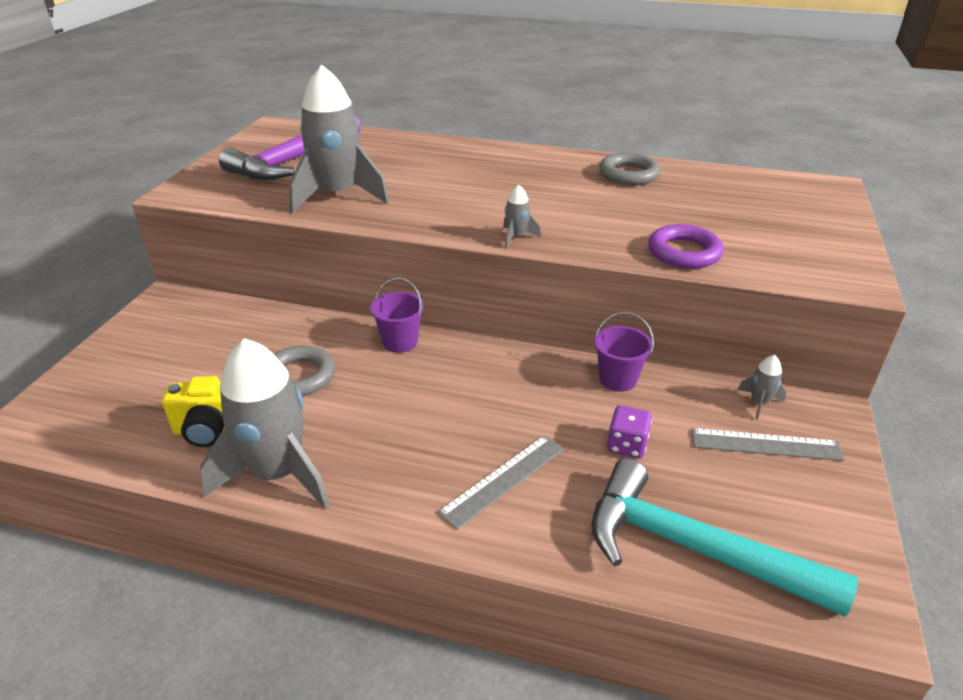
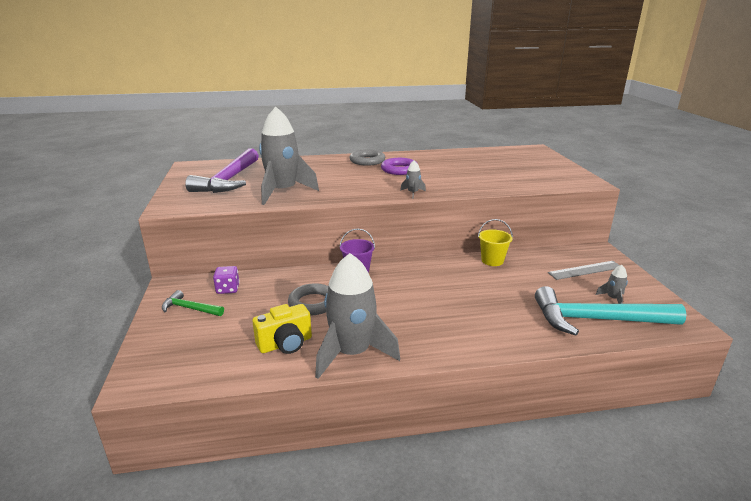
camera: 25 degrees left, 10 degrees down
grey ruler [437,435,564,530] -> none
purple bucket [594,312,654,392] -> yellow bucket [478,219,513,266]
grey ring [599,152,660,185] -> grey ring moved to [349,149,385,166]
purple dice [607,405,652,458] -> purple dice moved to [213,266,240,294]
purple ring [648,224,724,269] -> purple ring moved to [381,158,418,175]
grey rocket [738,355,786,420] -> grey rocket moved to [595,265,628,304]
none -> green hammer [162,290,224,316]

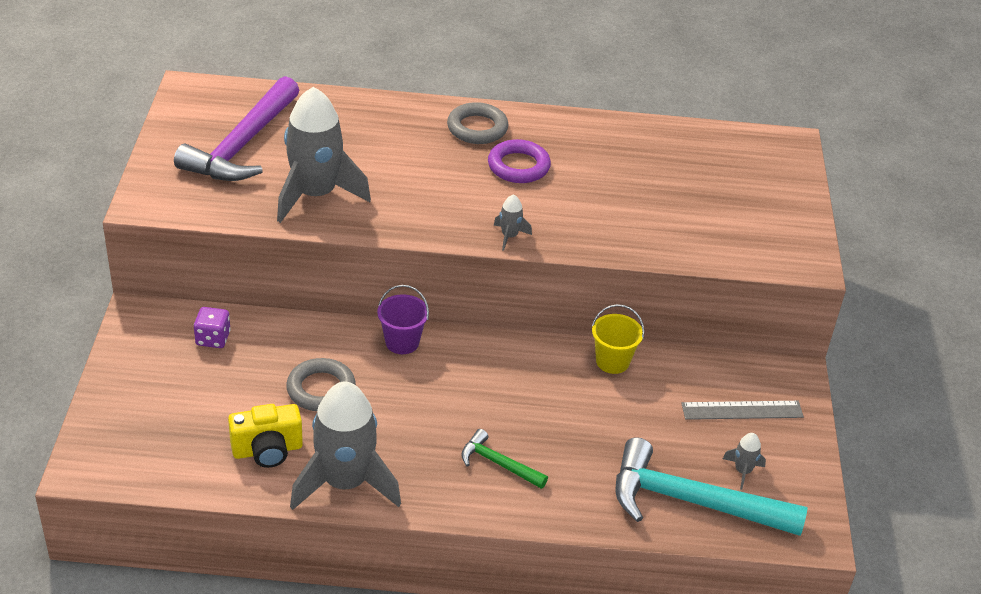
camera: 10 degrees right, 15 degrees up
green hammer [162,290,224,316] -> green hammer moved to [461,429,548,489]

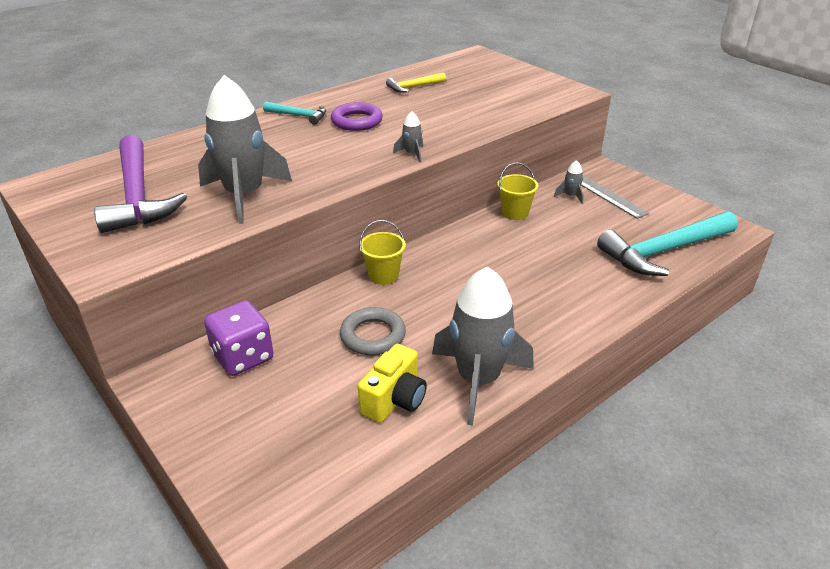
camera: 40 degrees left, 5 degrees down
purple dice [194,307,231,348] -> purple dice [204,301,273,376], size x1.63
purple bucket [377,285,429,354] -> yellow bucket [359,220,406,285]
grey ring [447,102,508,144] -> turquoise hammer [263,102,326,125]
green hammer [461,429,548,489] -> none
grey ruler [681,401,804,420] -> grey ruler turned 75 degrees counterclockwise [581,176,649,219]
grey rocket [723,433,766,490] -> grey rocket moved to [554,160,584,204]
none -> yellow hammer [386,72,446,93]

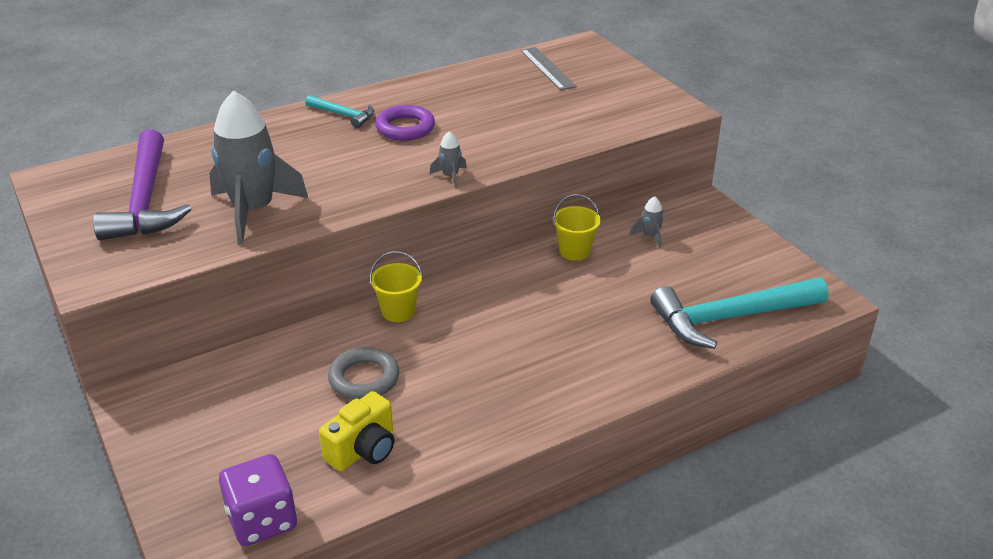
camera: 10 degrees right, 0 degrees up
purple dice [204,301,273,376] -> purple dice moved to [219,454,297,546]
yellow hammer [386,72,446,93] -> none
grey rocket [432,266,534,425] -> none
grey ruler [581,176,649,219] -> grey ruler moved to [520,47,577,90]

